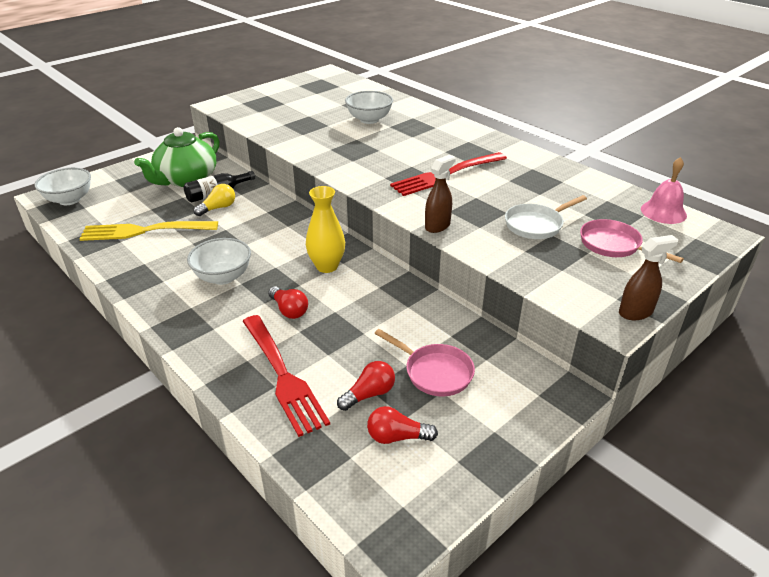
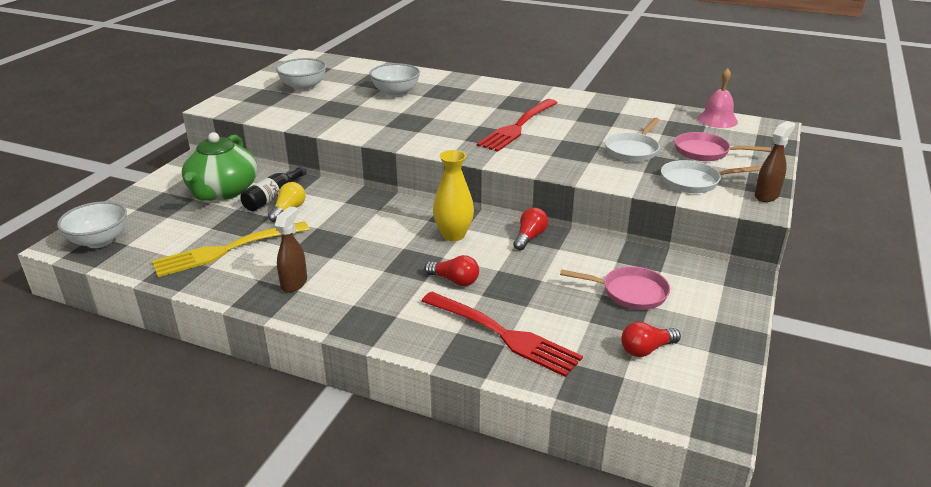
camera: 25 degrees left, 5 degrees down
white bowl [187,238,251,285] -> white bowl moved to [276,58,326,91]
red light bulb [337,361,395,411] -> red light bulb moved to [513,208,548,250]
brown spray bottle [425,155,456,233] -> brown spray bottle moved to [275,206,307,292]
none -> white pan [661,160,760,193]

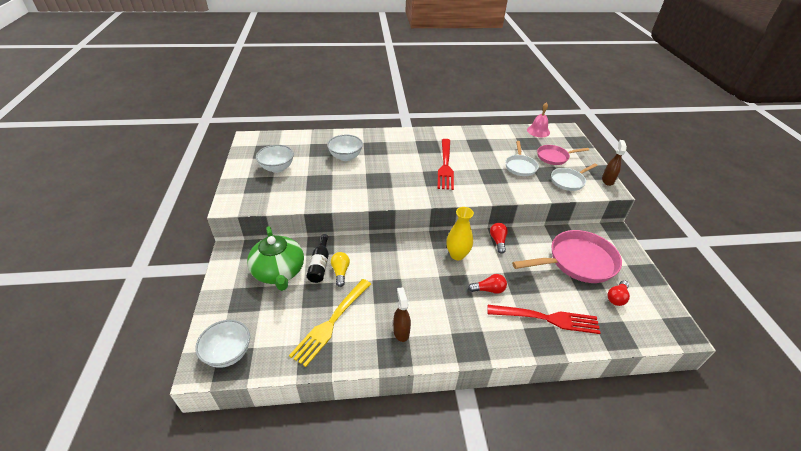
camera: 30 degrees left, 10 degrees up
pink pan [560,266,670,310] -> pink pan [512,230,622,283], size x1.80

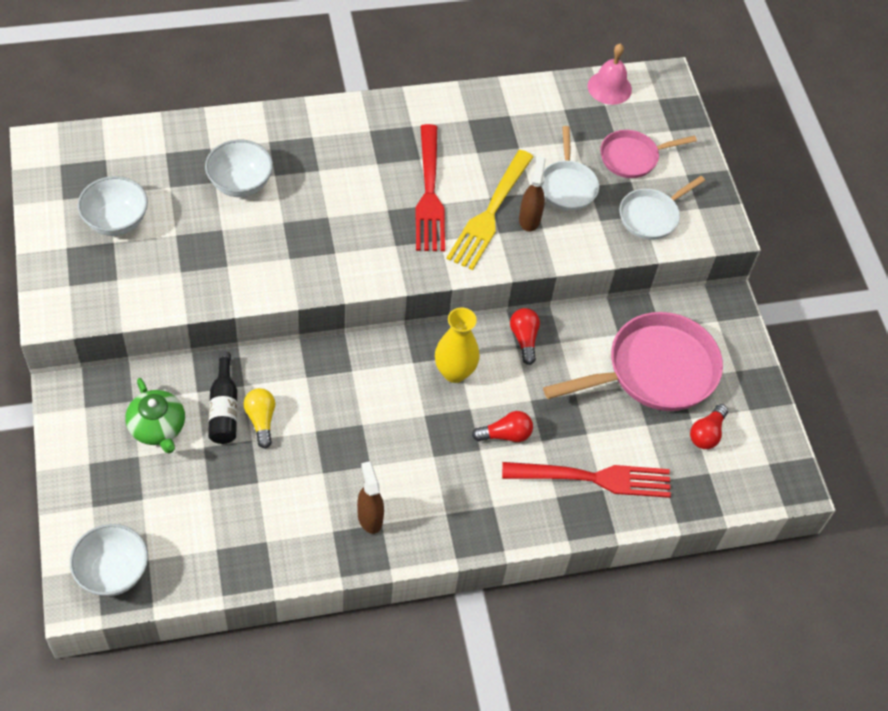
camera: 10 degrees left, 15 degrees up
green teapot [247,226,304,291] -> green teapot [125,378,185,453], size x0.65
yellow fork [289,279,371,367] -> yellow fork moved to [447,150,534,270]
brown spray bottle [602,140,627,186] -> brown spray bottle moved to [519,156,546,232]

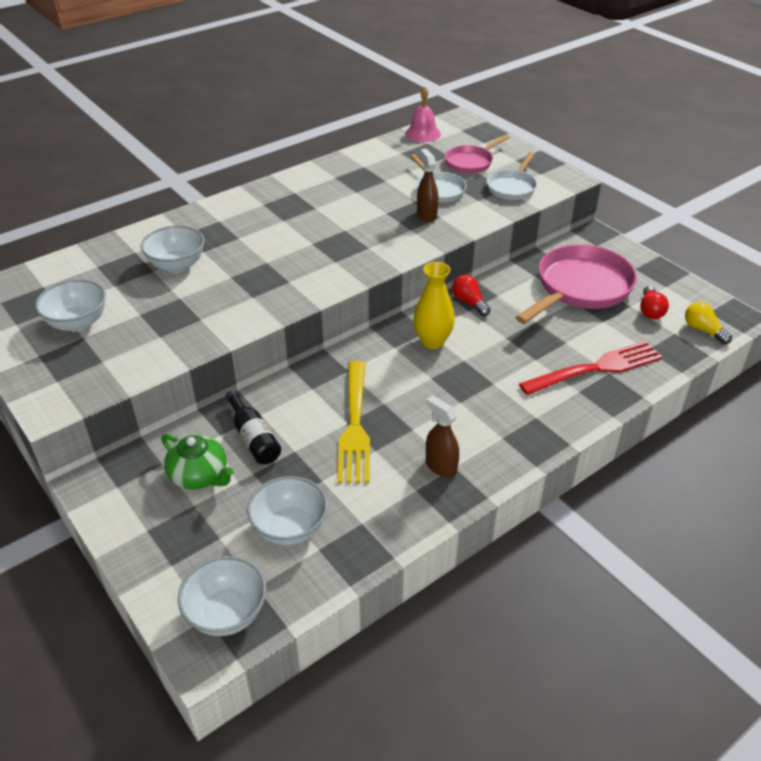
camera: 20 degrees left, 15 degrees down
yellow light bulb [243,388,275,449] -> yellow light bulb moved to [685,302,732,344]
red fork [416,124,445,251] -> none
yellow fork [447,150,534,270] -> yellow fork moved to [337,361,370,483]
red light bulb [472,411,533,442] -> none
none -> white bowl [247,476,328,545]

